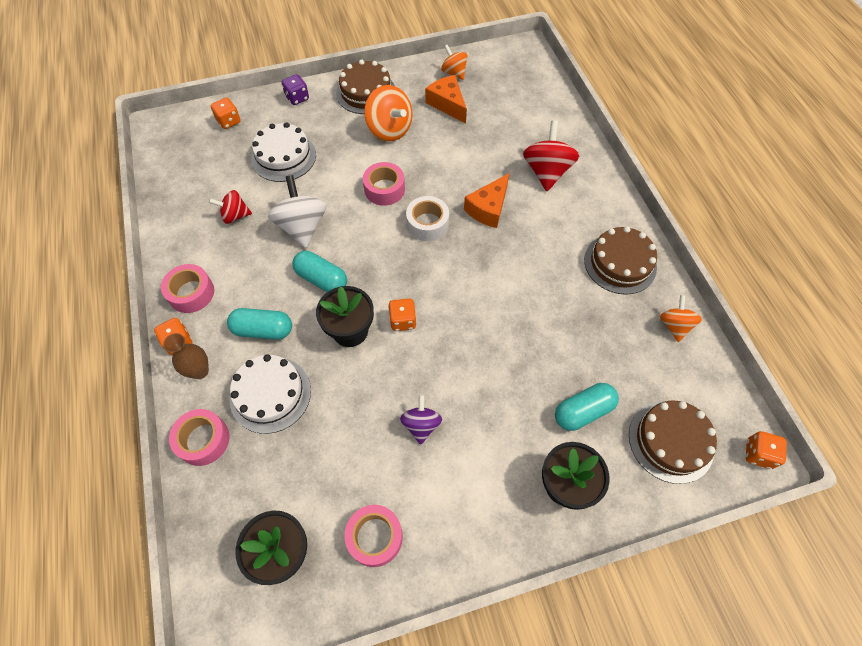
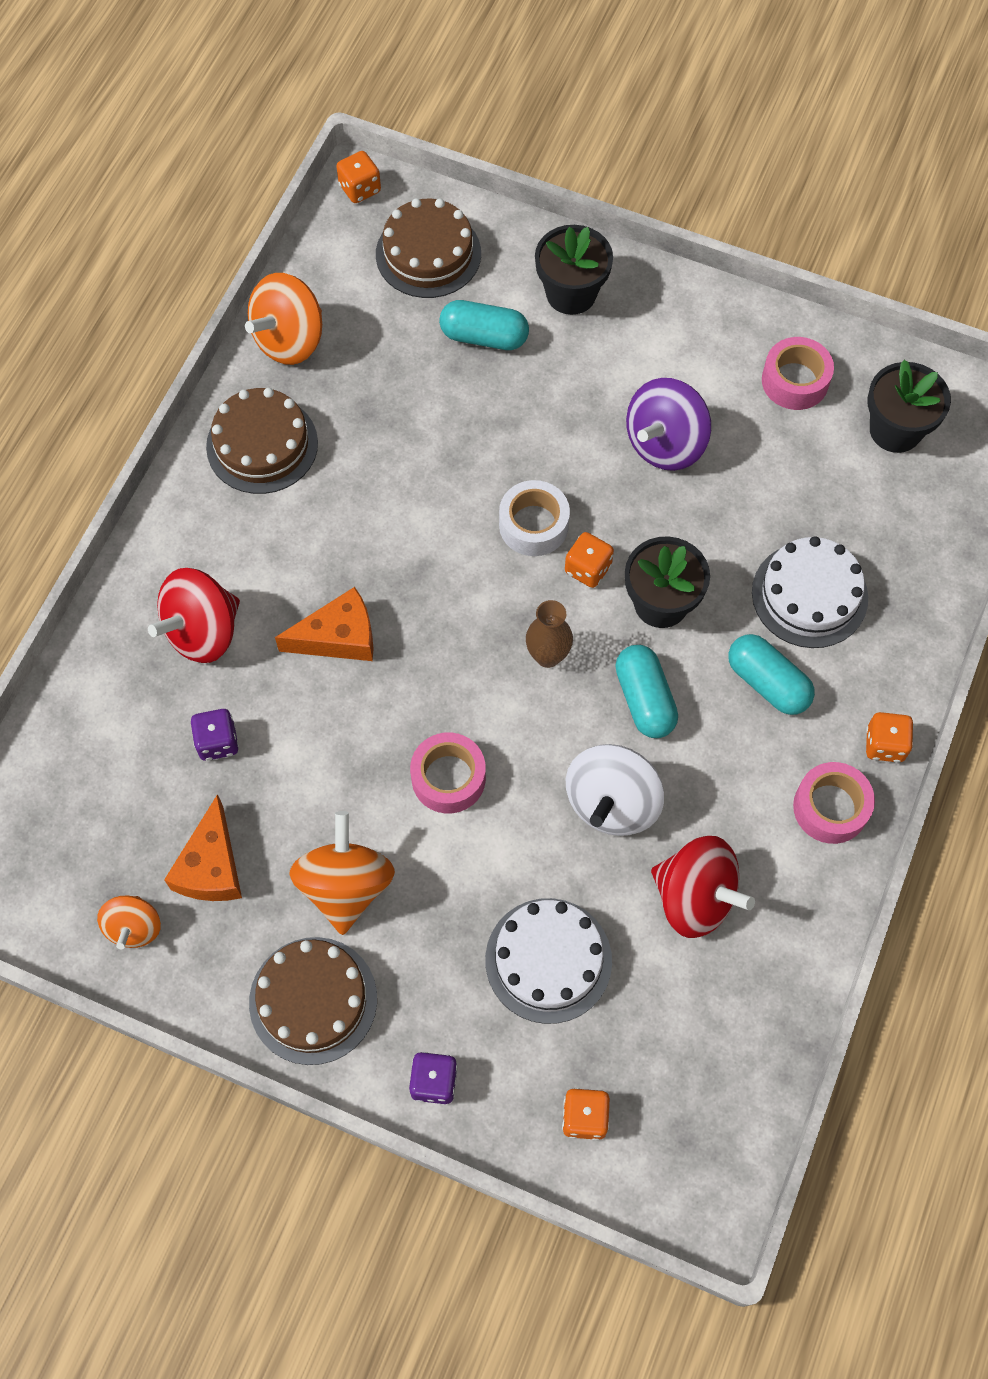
camera: 140 degrees left, 5 degrees up
brown vase [163,333,209,379] -> brown vase moved to [526,600,573,668]
pink tape [169,409,229,466] -> none
red spinning top [209,190,252,224] -> red spinning top [651,836,755,938], size x1.66
purple spinning top [400,394,442,445] -> purple spinning top [626,378,711,471], size x1.66
white tape [406,196,449,241] -> white tape moved to [499,480,570,556]
orange spinning top [660,295,702,342] -> orange spinning top [245,273,322,365], size x1.66
none -> purple dice [191,709,239,761]

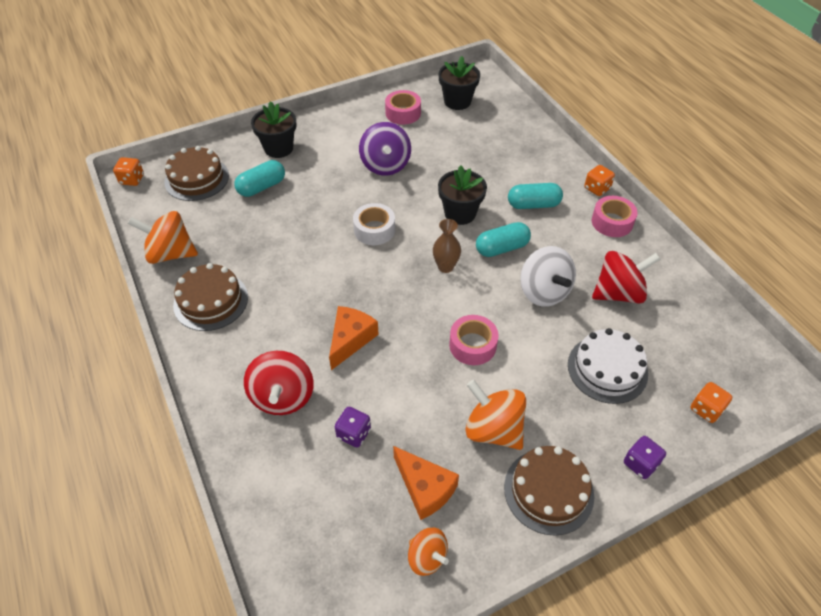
camera: 50 degrees left, 15 degrees down
orange spinning top [245,273,322,365] -> orange spinning top turned 105 degrees clockwise [128,211,198,264]
orange dice [565,532,614,588] -> none
turquoise capsule [615,645,678,738] -> turquoise capsule turned 45 degrees counterclockwise [476,222,531,257]
white cake [752,536,868,648] -> none

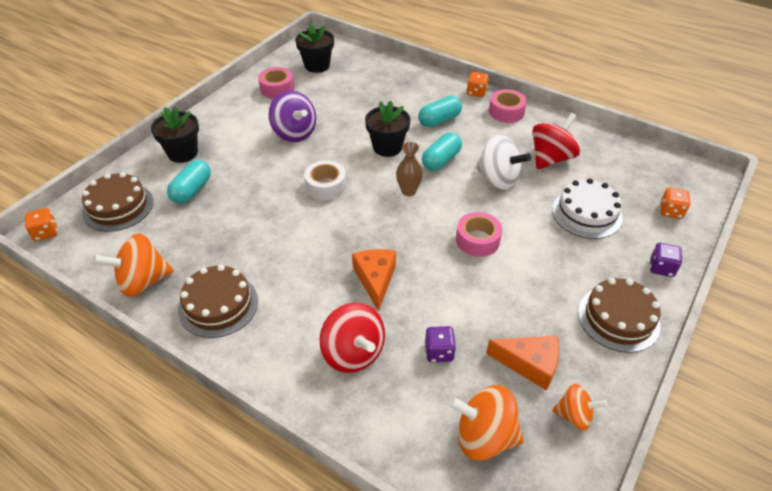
camera: 30 degrees left, 5 degrees down
orange spinning top [465,380,526,450] -> orange spinning top moved to [448,385,524,461]

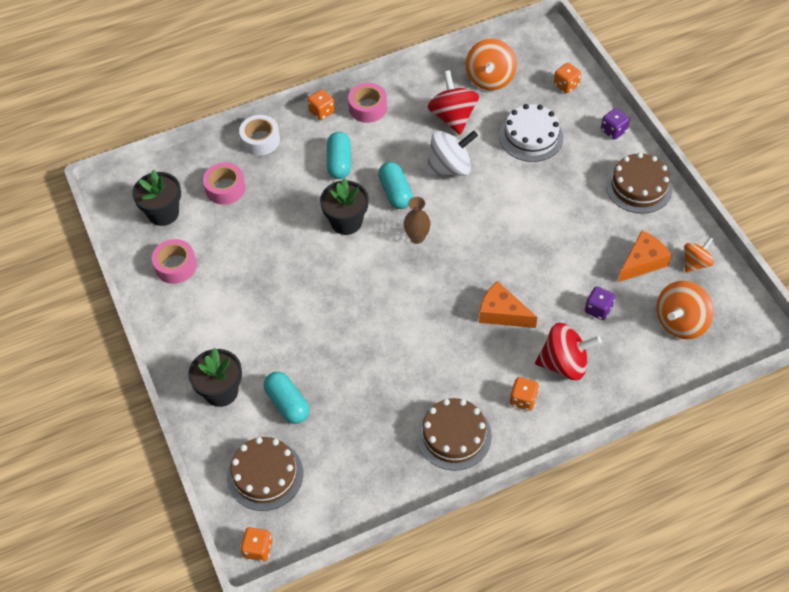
camera: 55 degrees left, 10 degrees up
orange spinning top [93,233,174,297] -> orange spinning top moved to [466,39,517,90]
purple spinning top [269,91,316,142] -> none
white tape [304,160,346,200] -> white tape moved to [239,115,280,155]
pink tape [456,212,502,257] -> pink tape moved to [203,162,245,205]
none -> orange dice [510,377,539,411]

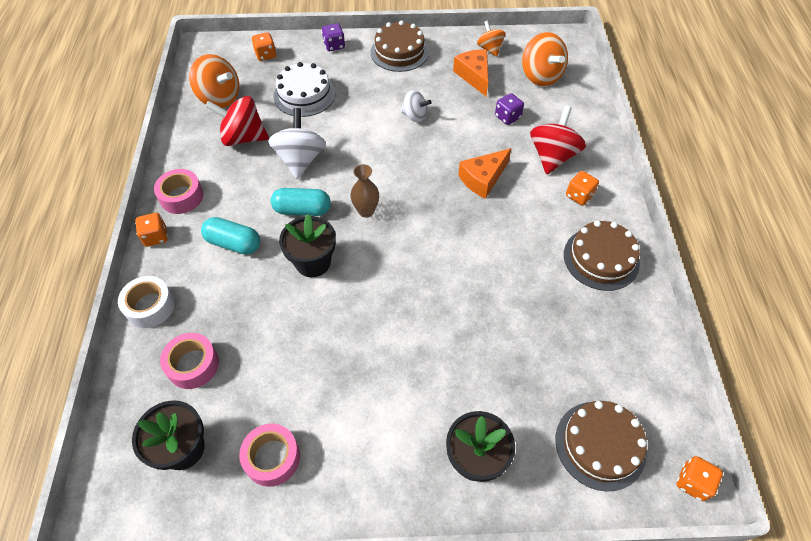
camera: 70 degrees left, 0 degrees up
turquoise capsule [264,372,309,424] -> none
none -> white spinning top [400,90,432,122]

